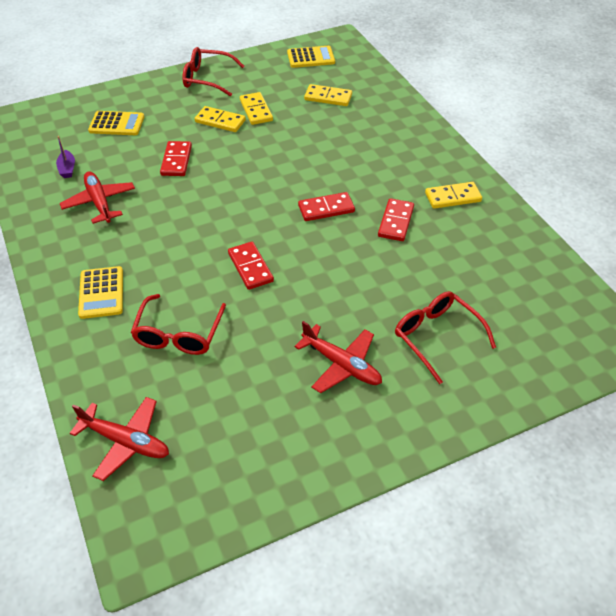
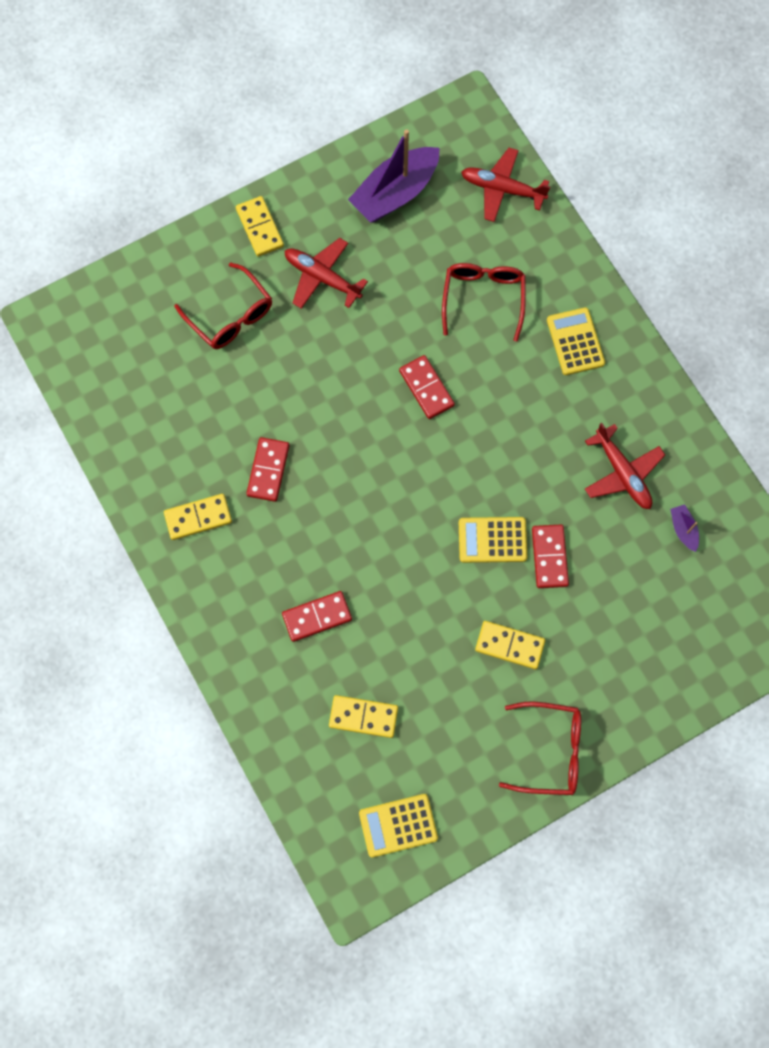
camera: 175 degrees right, 25 degrees up
yellow calculator [88,111,144,135] -> yellow calculator moved to [459,517,527,563]
yellow domino [240,92,273,125] -> yellow domino moved to [236,196,284,257]
red domino [298,192,355,221] -> red domino moved to [282,591,352,642]
none -> purple boat [348,129,440,223]

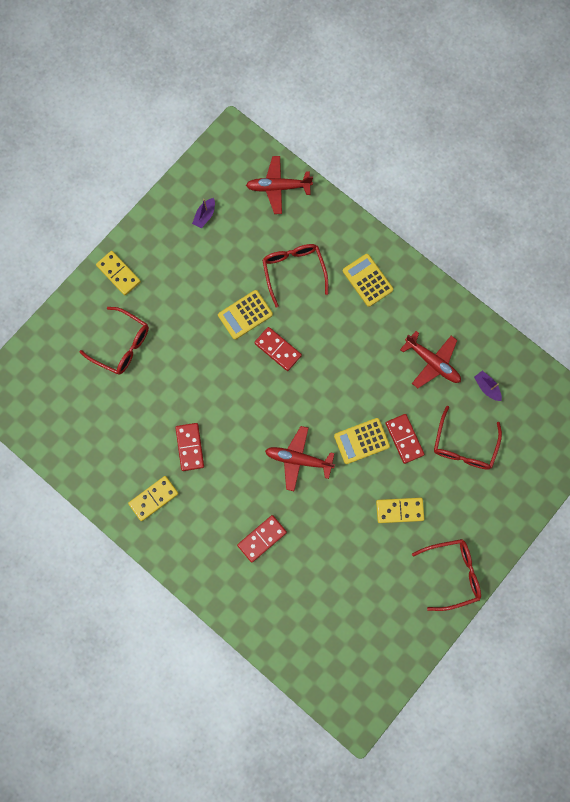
camera: 20 degrees left, 5 degrees up
red plane [285,238,368,309] -> red plane moved to [265,426,335,491]
yellow domino [329,695,398,738] -> none
purple boat [348,129,440,223] -> purple boat [192,198,215,228], size x0.43
yellow calculator [359,794,438,857] -> yellow calculator moved to [218,290,273,340]
none -> red glasses [434,406,502,470]

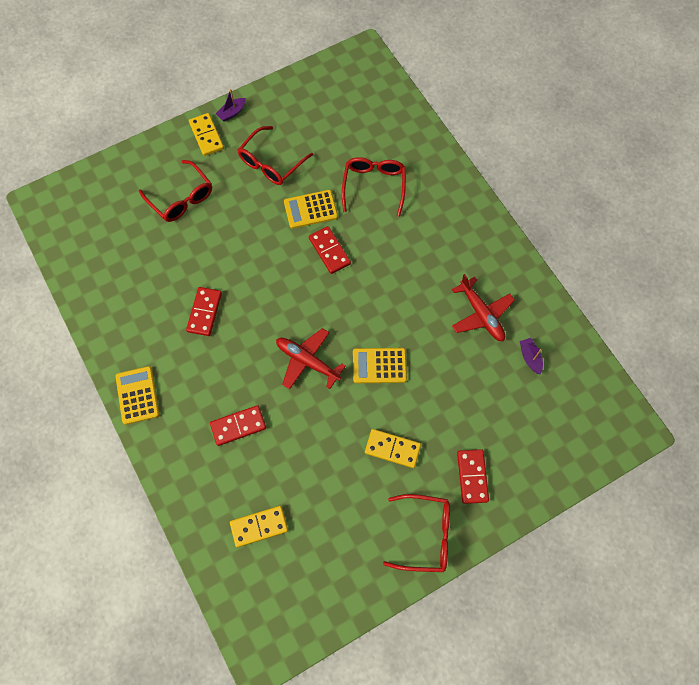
camera: 20 degrees right, 10 degrees down
yellow domino [128,476,179,521] -> yellow domino moved to [230,506,288,547]
purple boat [192,198,215,228] -> purple boat moved to [216,89,246,122]
red plane [246,156,313,214] -> none
yellow calculator [343,254,394,307] -> yellow calculator moved to [116,366,160,425]
red domino [386,414,425,464] -> red domino moved to [457,449,489,504]
red glasses [434,406,502,470] -> red glasses moved to [238,126,313,185]

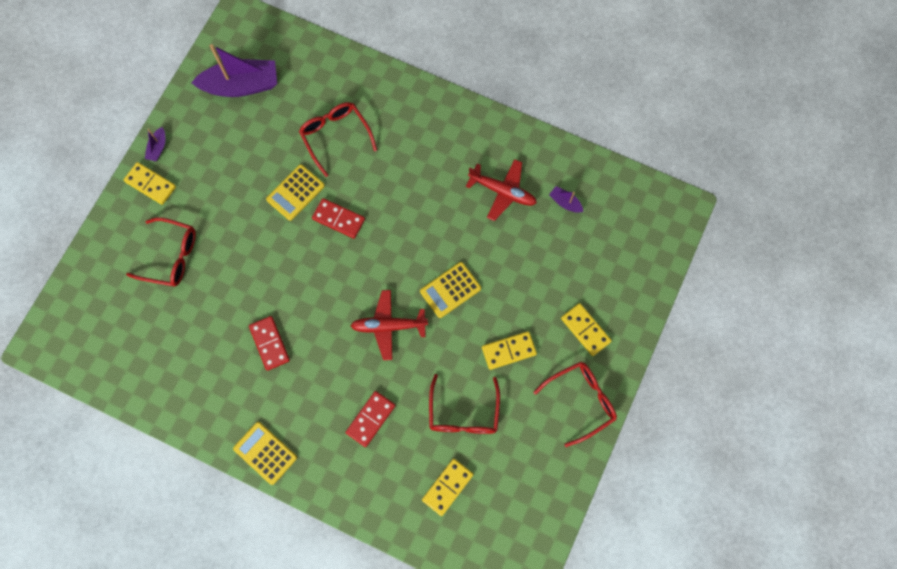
camera: 35 degrees left, 5 degrees up
red glasses [238,126,313,185] -> red glasses moved to [429,374,500,434]
red domino [457,449,489,504] -> yellow domino [561,303,612,356]
none -> purple boat [191,44,277,97]

